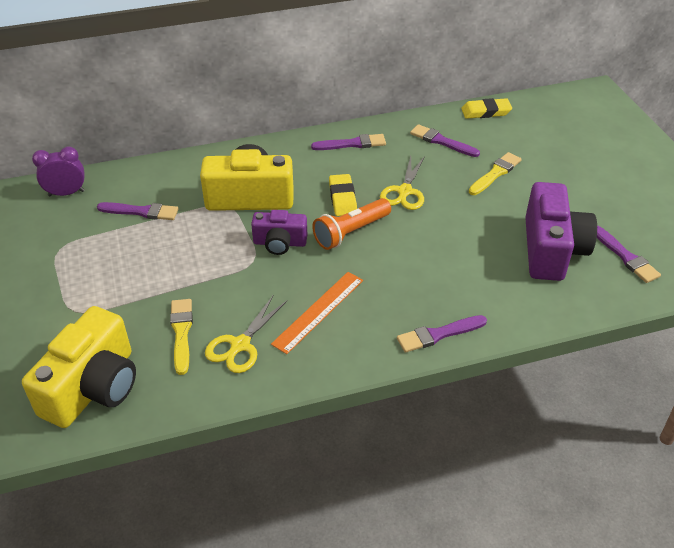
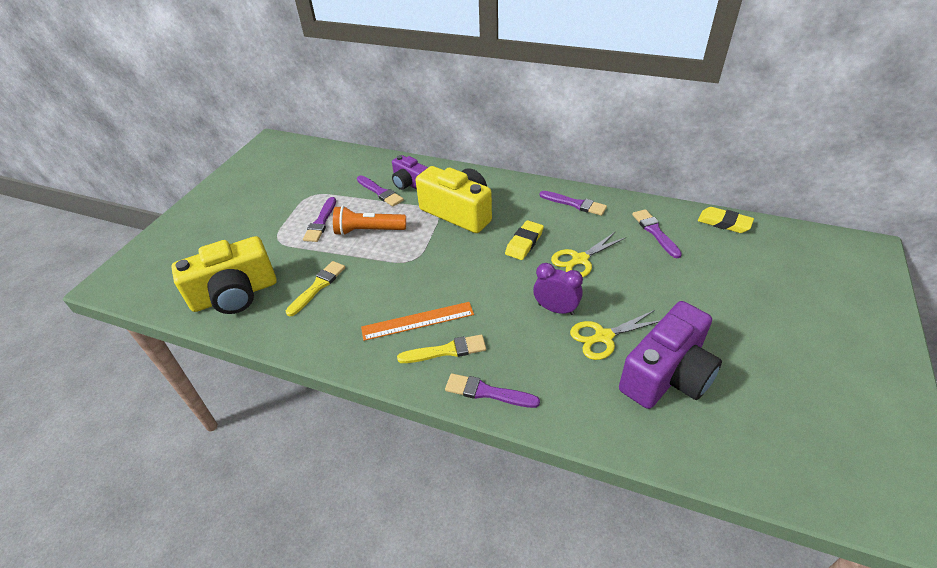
camera: 40 degrees right, 0 degrees up
purple clock [32,146,85,196] -> purple clock moved to [533,263,583,315]
yellow scissors [205,296,288,373] -> yellow scissors moved to [570,310,661,360]
purple camera [251,210,307,255] -> purple camera moved to [392,155,428,190]
orange flashlight [312,198,391,250] -> orange flashlight moved to [333,206,406,236]
yellow brush [469,152,522,195] -> yellow brush moved to [397,335,486,363]
purple brush [597,226,661,283] -> purple brush moved to [303,197,336,242]

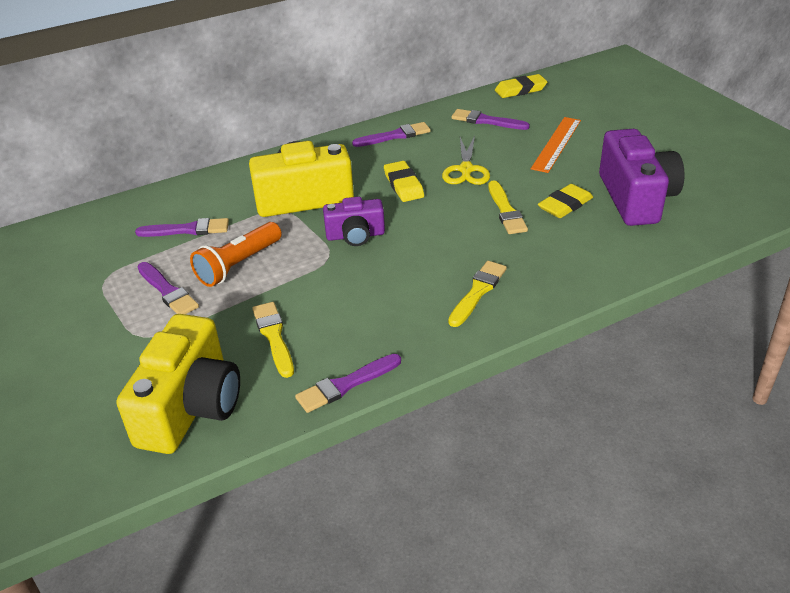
camera: 50 degrees left, 5 degrees down
orange ruler [361,302,474,341] -> orange ruler moved to [531,117,581,173]
purple camera [392,155,428,190] -> purple camera moved to [323,197,385,246]
purple brush [445,373,540,408] -> purple brush moved to [295,354,401,413]
purple clock [533,263,583,315] -> yellow brush [488,181,528,234]
yellow scissors [570,310,661,360] -> yellow eraser [538,184,593,218]

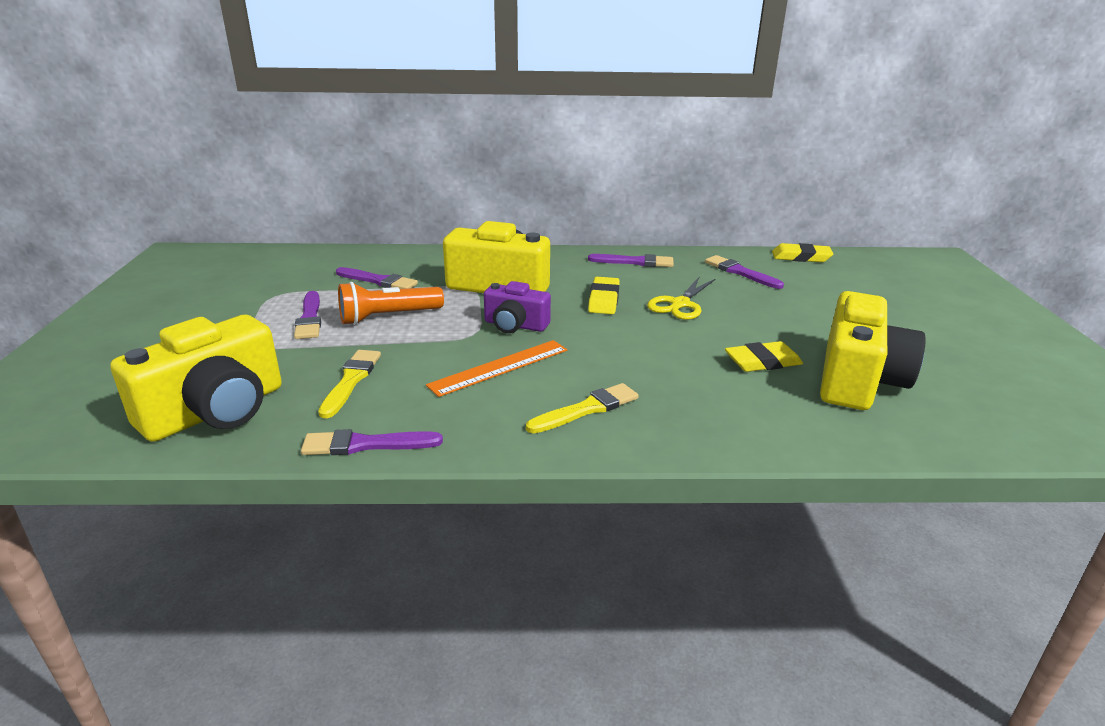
camera: 25 degrees right, 10 degrees down
yellow brush [488,181,528,234] -> none
orange ruler [531,117,581,173] -> orange ruler moved to [426,340,568,397]
purple camera [599,129,685,226] -> yellow camera [820,291,926,410]

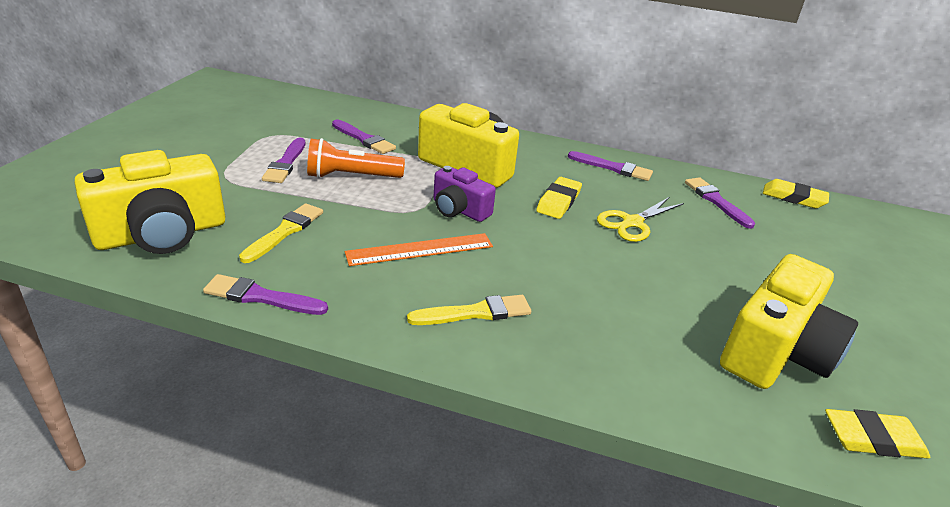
camera: 15 degrees right, 5 degrees up
yellow eraser [725,341,803,372] -> yellow eraser moved to [825,409,930,459]

